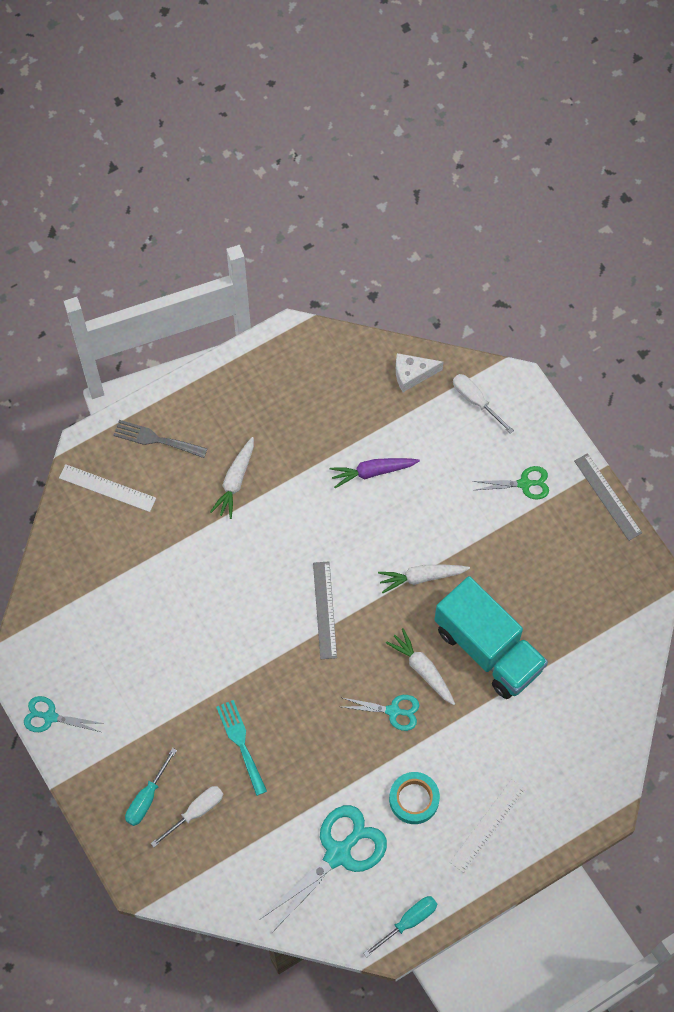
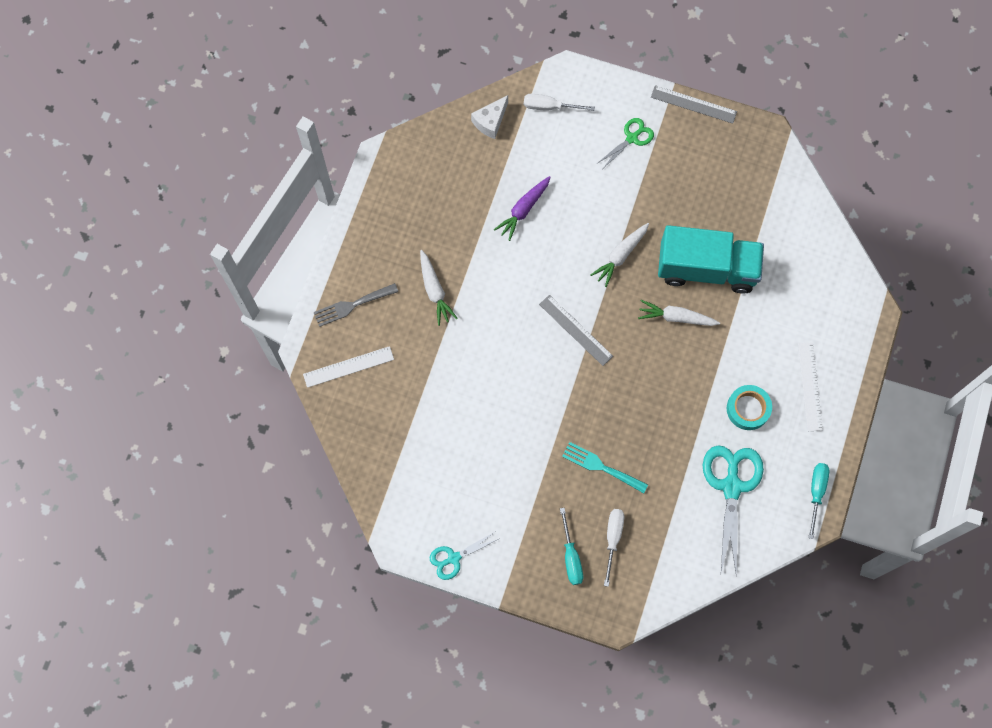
camera: 40 degrees left, 5 degrees up
turquoise scissors [340,695,419,731] -> none

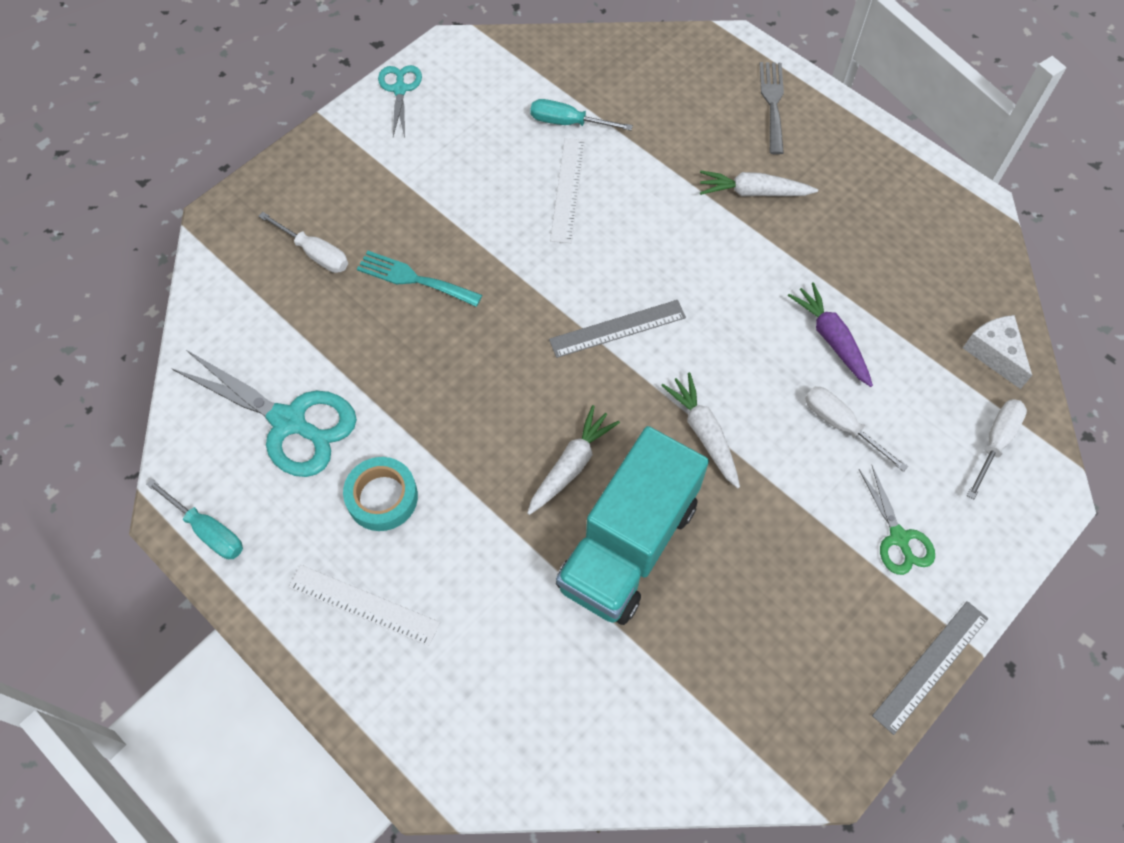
camera: 115 degrees right, 10 degrees down
white ruler [303,346,394,388] -> white ruler moved to [550,138,585,243]
turquoise screwdriver [560,508,583,585] -> turquoise screwdriver moved to [530,99,633,131]
turquoise fork [562,442,648,494] -> turquoise fork turned 120 degrees counterclockwise [357,251,482,307]
none -> white screwdriver [805,387,908,472]

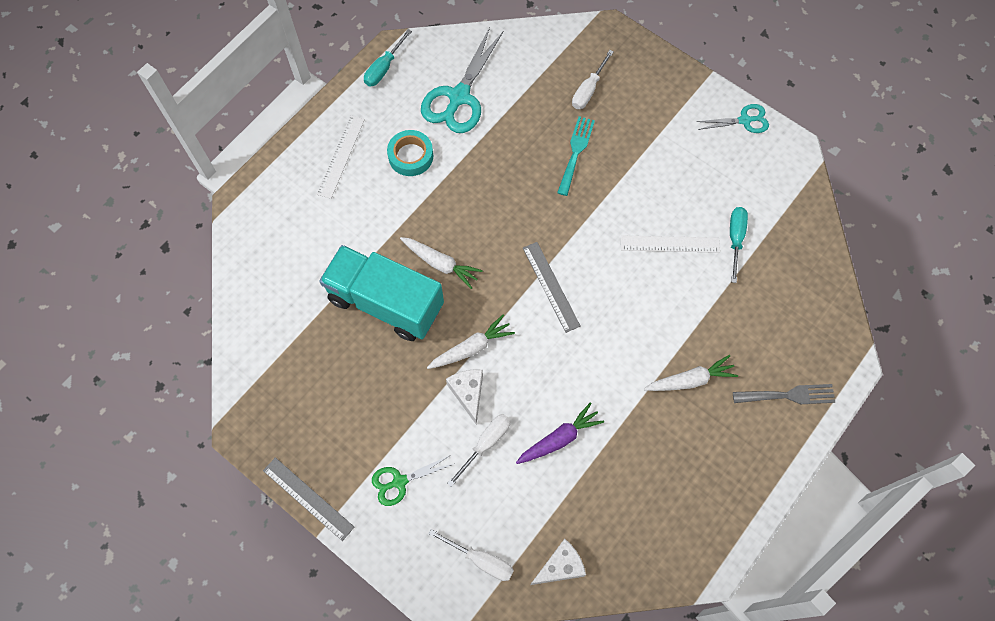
camera: 85 degrees right, 5 degrees up
white carrot [700,171,818,197] -> white carrot turned 75 degrees clockwise [644,355,738,391]
none -> white cheese [446,369,483,425]

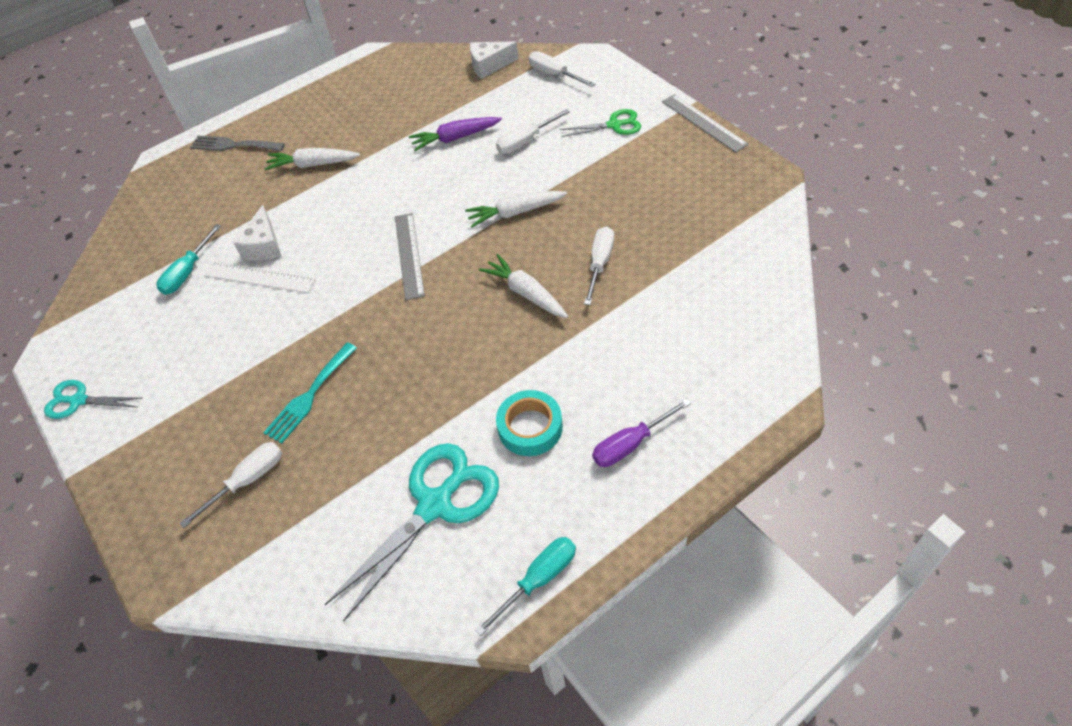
camera: 160 degrees left, 15 degrees down
white ruler [317,115,365,199] -> purple screwdriver [592,399,691,467]
turquoise truck [319,245,444,341] -> white screwdriver [584,226,614,305]
white cheese [446,369,483,425] -> white cheese moved to [234,205,282,261]

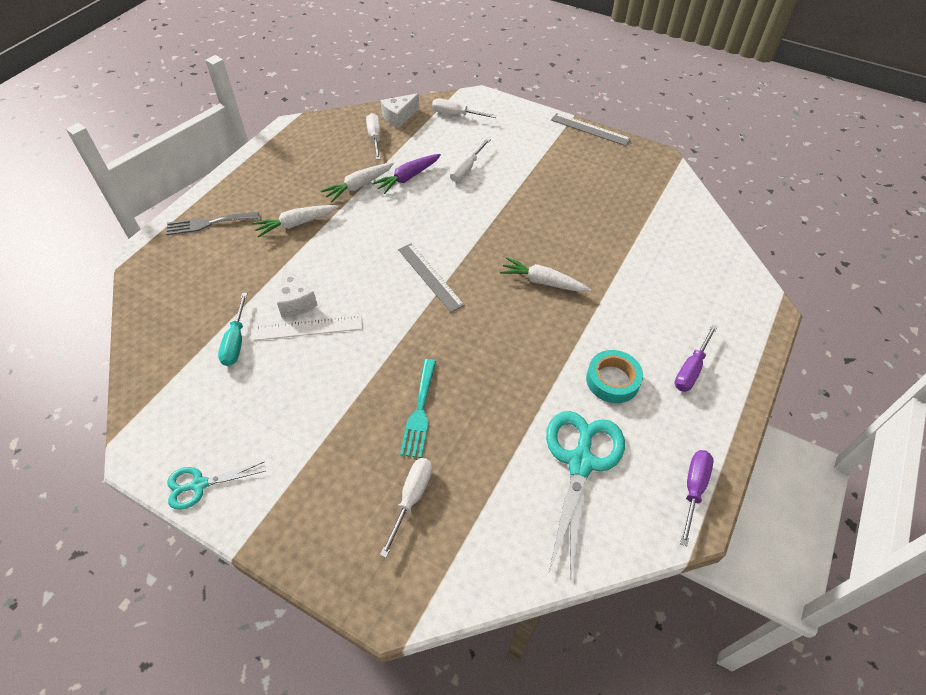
camera: 30 degrees left, 0 degrees up
white carrot [465,191,567,227] -> white carrot moved to [321,163,394,202]
turquoise screwdriver [475,537,576,636] -> purple screwdriver [680,450,714,547]
green scissors [559,109,641,137] -> none
white screwdriver [584,226,614,305] -> white screwdriver moved to [366,113,381,160]

